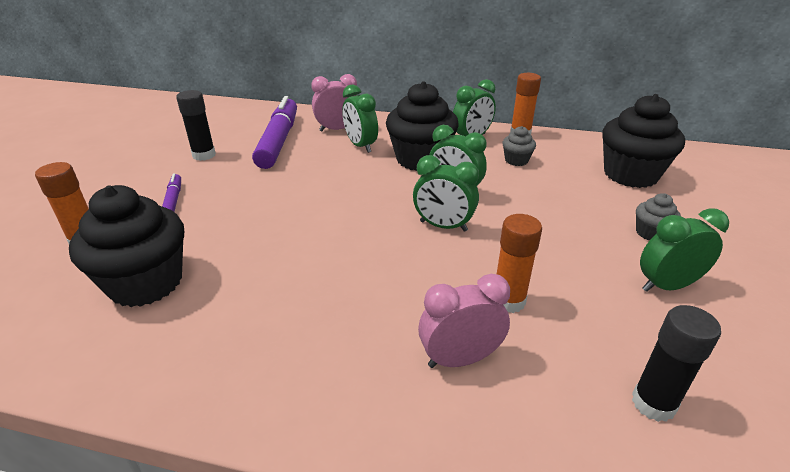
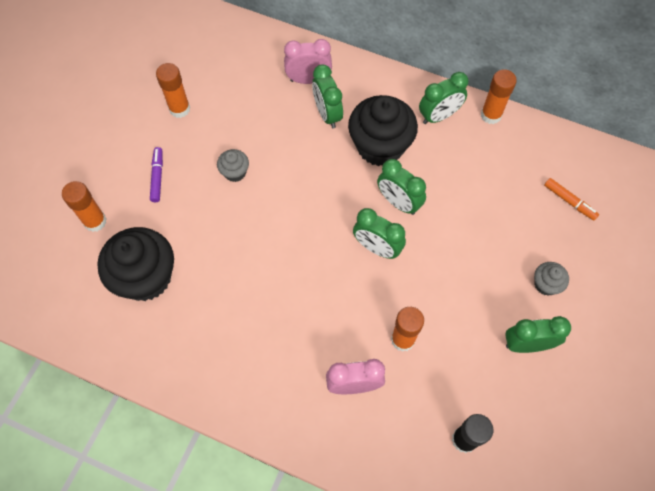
camera: 10 degrees right, 30 degrees up
black glue stick [176,90,216,161] -> orange glue stick [156,63,190,118]
purple marker [252,96,297,169] -> none
grey cupcake [502,126,536,166] -> grey cupcake moved to [217,149,249,182]
black cupcake [602,94,685,188] -> orange marker [544,178,599,220]

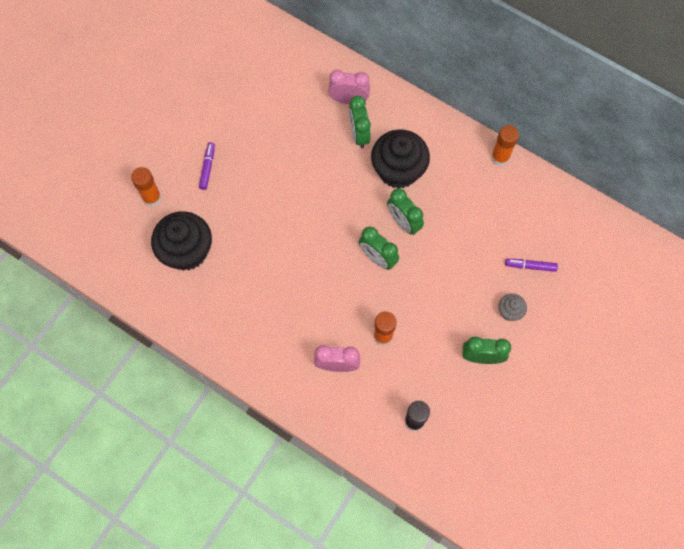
camera: 10 degrees right, 5 degrees up
orange glue stick [156,63,190,118] -> none
grey cupcake [217,149,249,182] -> none
green clock [419,72,468,124] -> none
orange marker [544,178,599,220] -> none
none -> purple marker [505,259,558,272]

